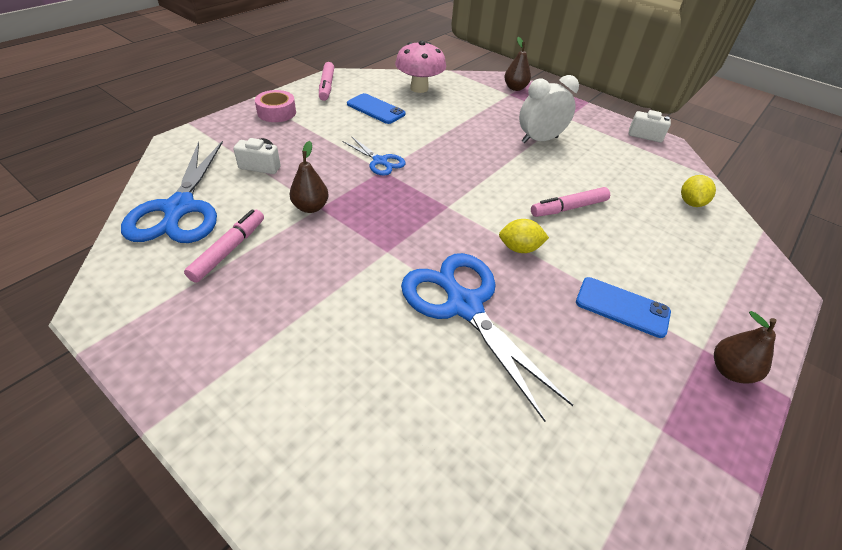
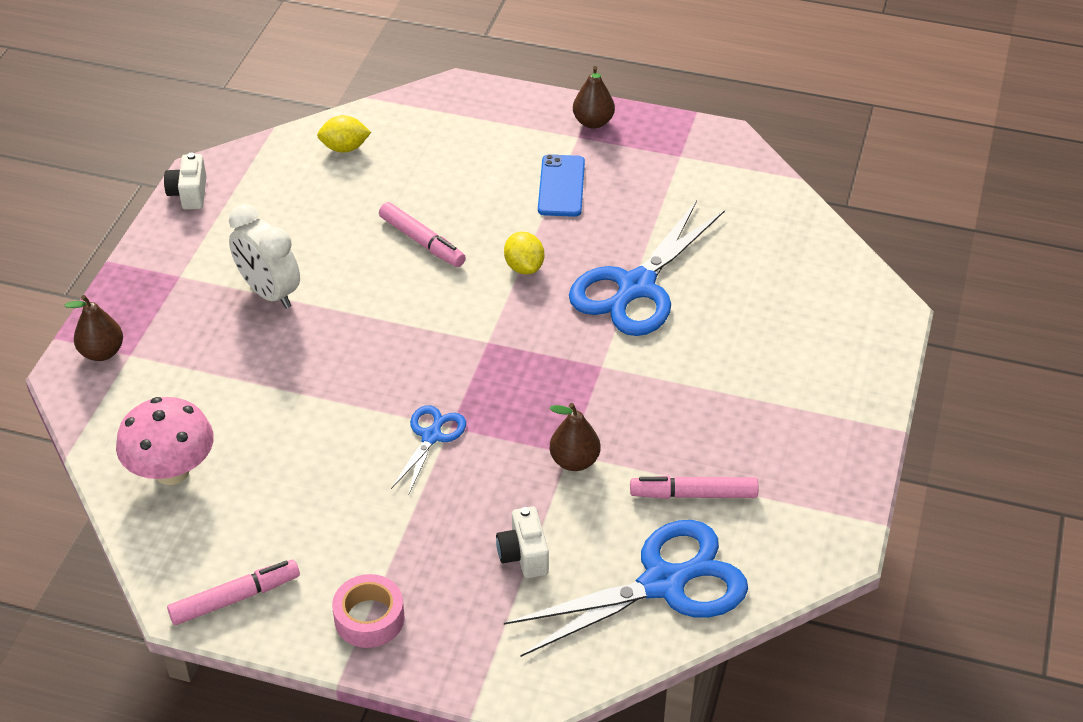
camera: 110 degrees left, 0 degrees up
blue phone [347,93,406,124] -> none

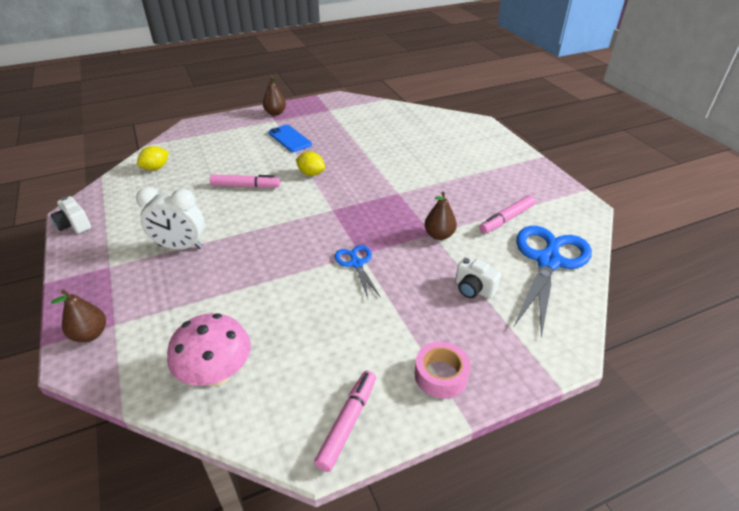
camera: 40 degrees left, 5 degrees down
blue scissors [569,201,725,336] -> none

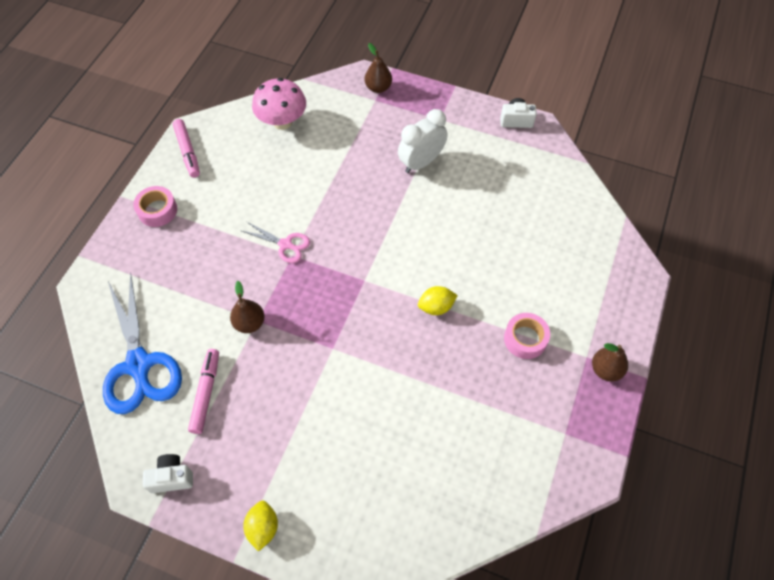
camera: 135 degrees right, 20 degrees up
yellow lemon [137,146,169,170] -> yellow lemon moved to [243,500,278,552]
pink marker [210,174,280,188] -> none
blue phone [268,125,312,152] -> pink tape [504,313,550,359]
blue scissors [335,245,381,298] -> pink scissors [240,222,310,263]
white camera [455,257,501,299] -> white camera moved to [143,454,193,493]

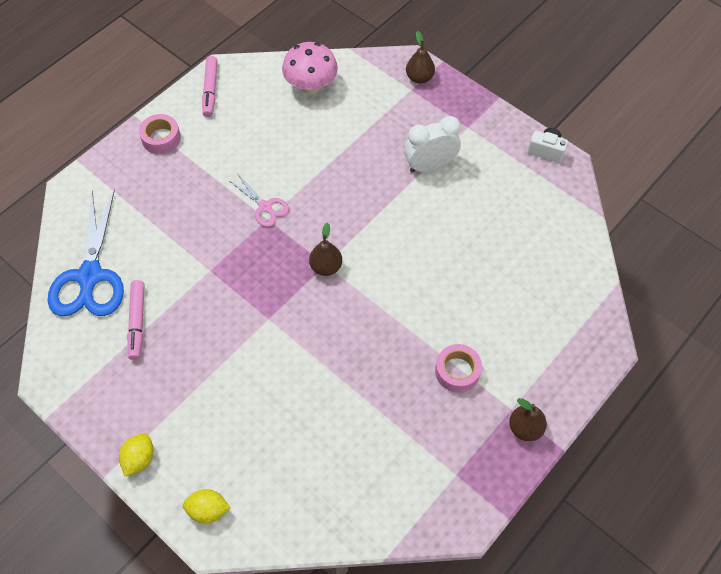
camera: 20 degrees right, 0 degrees up
white camera [143,454,193,493] -> none
pink marker [188,349,219,434] -> pink marker turned 150 degrees clockwise [127,280,145,360]
brown pear [230,281,265,333] -> brown pear moved to [309,222,342,276]
yellow lemon [418,286,458,315] -> yellow lemon moved to [183,489,231,524]

